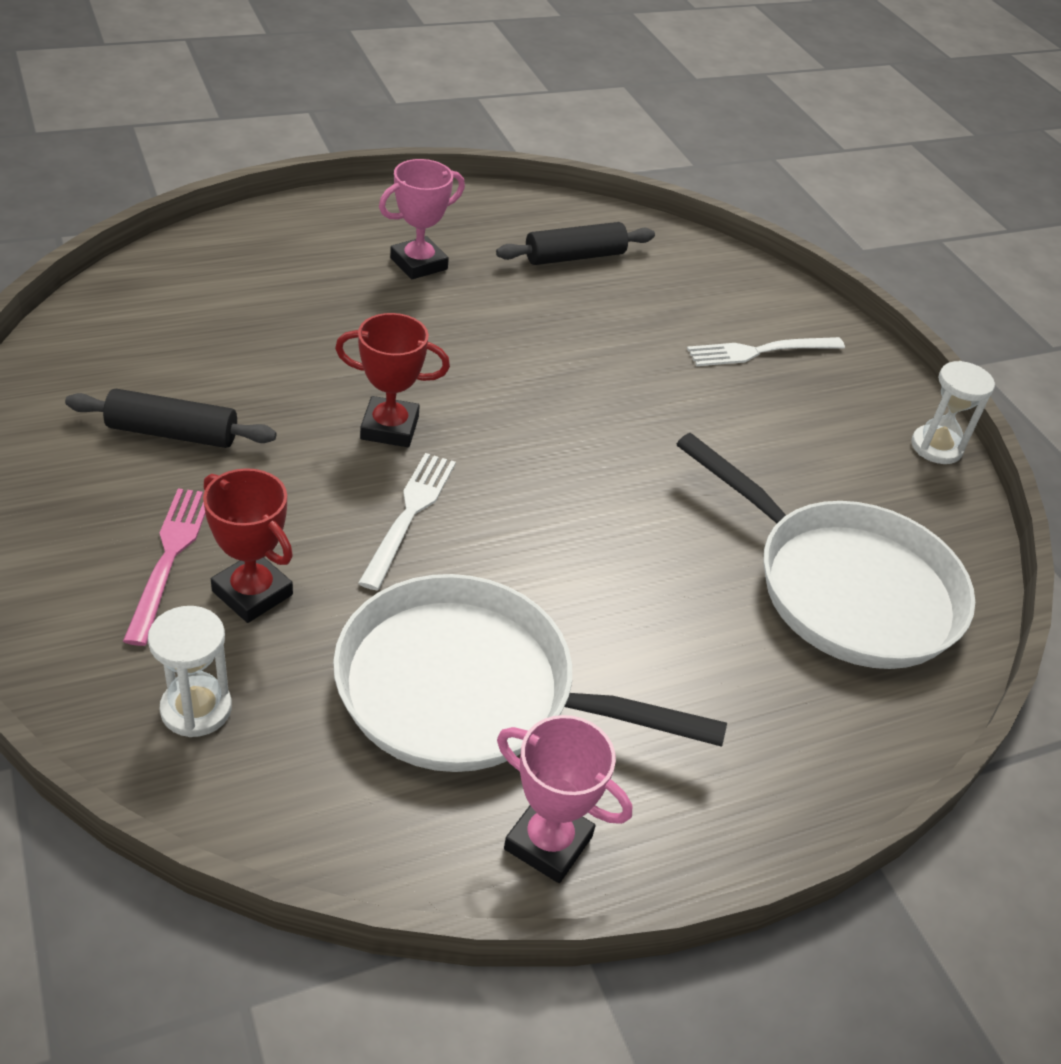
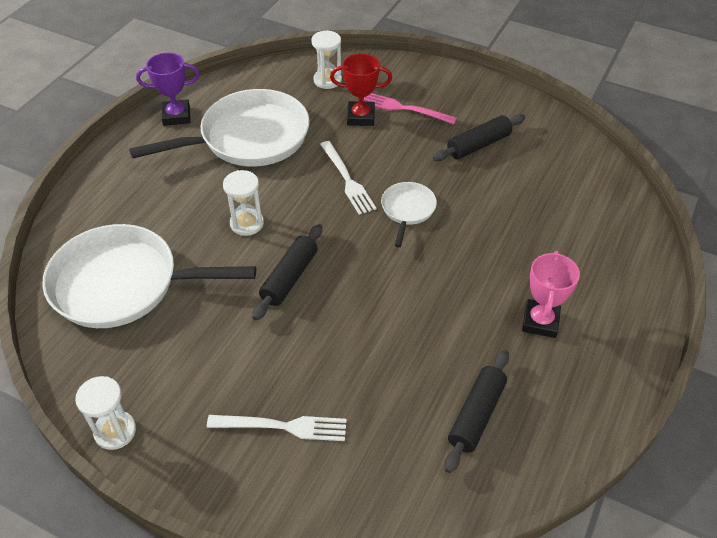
camera: 145 degrees right, 5 degrees up
pink fork [123,488,205,646] -> pink fork turned 150 degrees clockwise [364,93,457,124]
red trophy [335,313,450,447] -> white pan [381,182,437,247]
pink trophy [497,715,632,883] -> purple trophy [136,52,199,126]
white fork [687,337,845,366] -> white fork turned 60 degrees clockwise [207,415,347,441]
none -> white hourglass [223,170,264,236]
none -> black rolling pin [252,224,322,320]

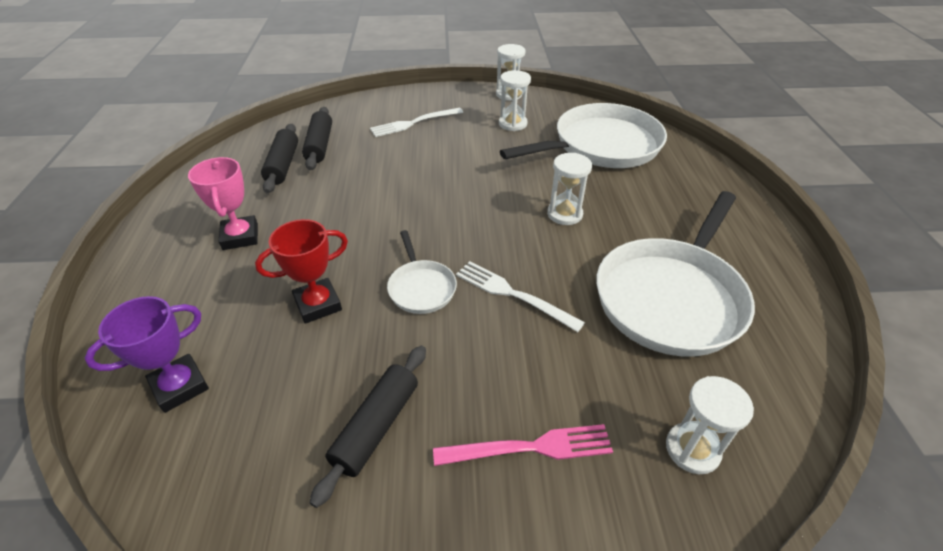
camera: 150 degrees right, 5 degrees down
purple trophy [136,52,199,126] -> purple trophy moved to [85,296,209,413]
black rolling pin [252,224,322,320] -> black rolling pin moved to [302,107,332,170]
red trophy [330,53,392,126] -> red trophy moved to [255,219,348,324]
none -> white hourglass [499,70,531,131]

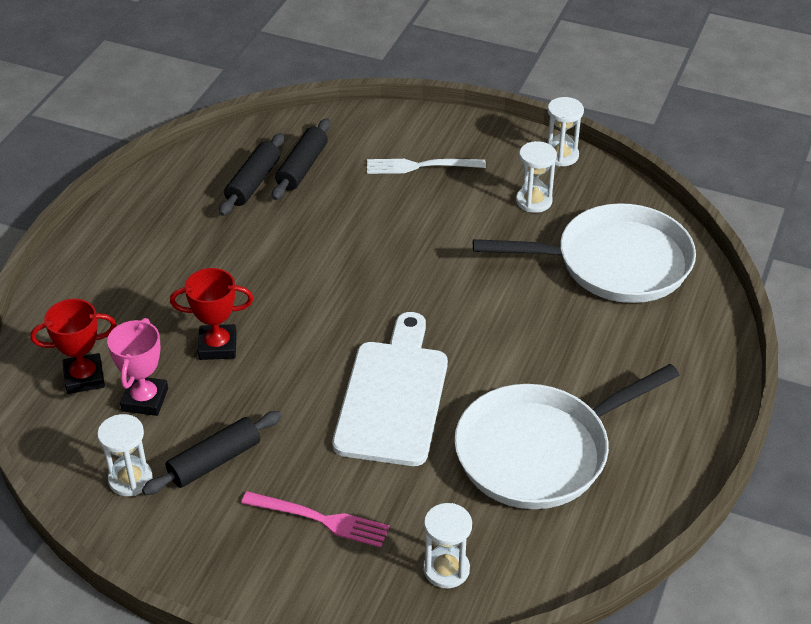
camera: 25 degrees right, 0 degrees up
purple trophy [85,296,209,413] -> red trophy [30,299,117,394]
pink trophy [188,157,258,250] -> pink trophy moved to [107,318,168,416]
white pan [387,230,457,314] -> none
white fork [456,261,585,332] -> white cutting board [332,312,448,466]
white hourglass [547,153,592,225] -> white hourglass moved to [97,414,153,496]

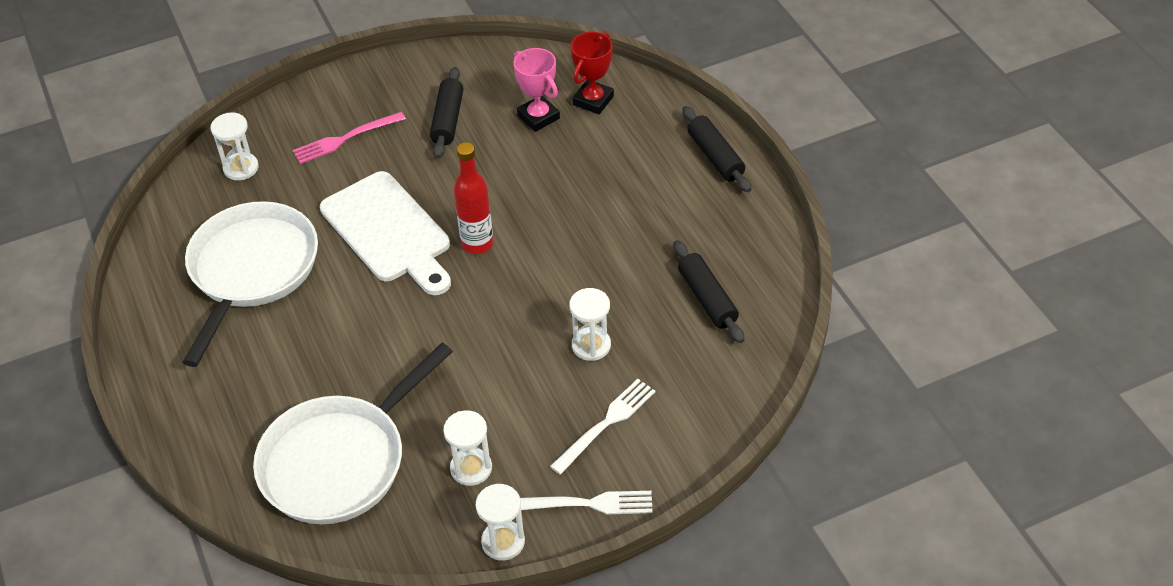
camera: 135 degrees right, 5 degrees up
white hourglass [97,414,153,496] -> white hourglass moved to [569,288,611,361]
red trophy [170,268,254,360] -> none
black rolling pin [272,118,330,200] -> black rolling pin moved to [682,106,751,192]
none -> red bottle [454,142,493,254]
none -> white fork [520,491,652,514]

